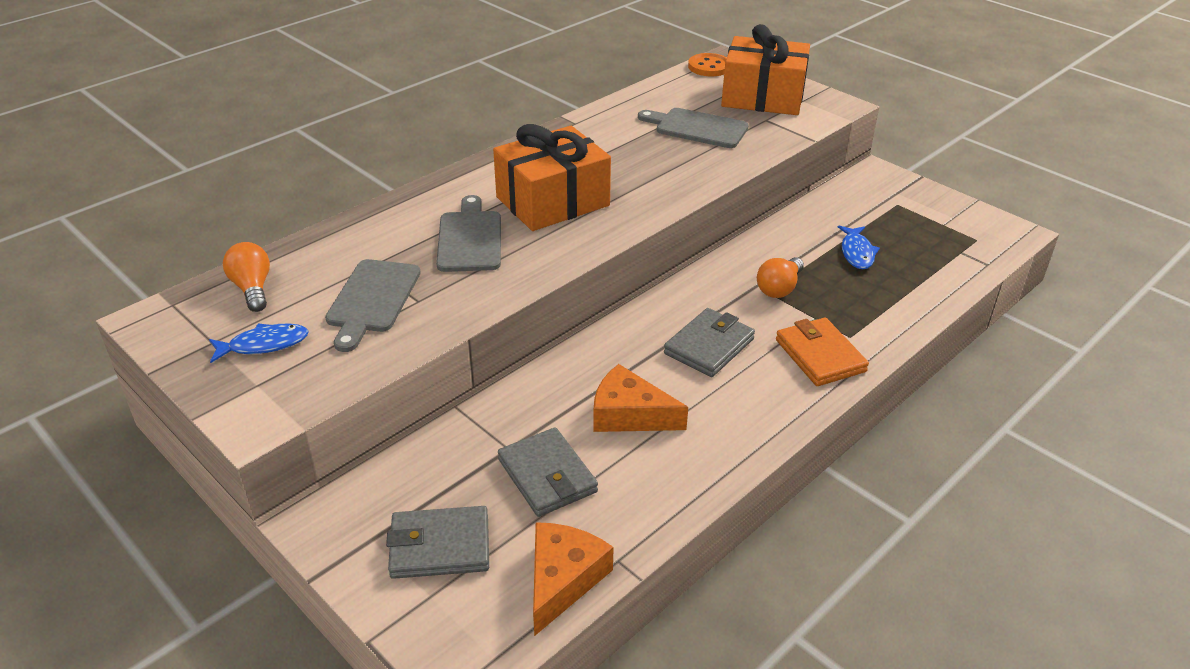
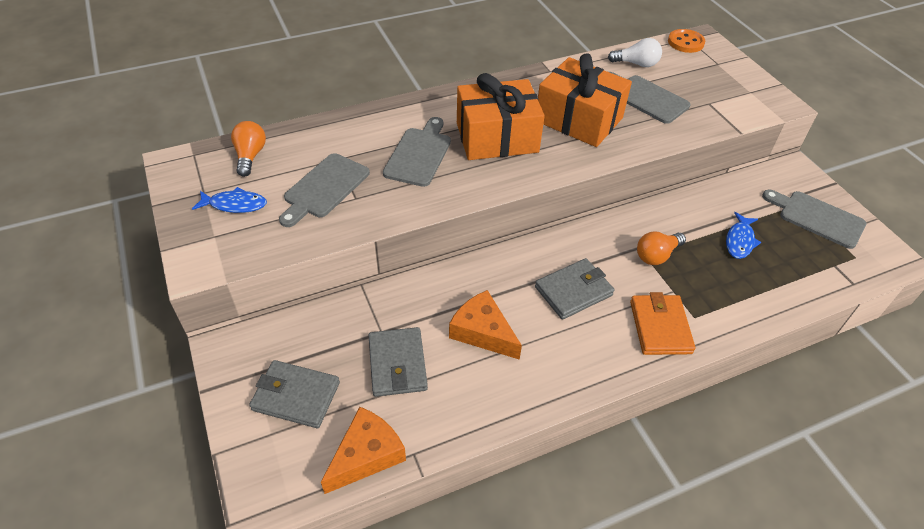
camera: 20 degrees right, 10 degrees up
orange gift [721,24,810,115] -> orange gift moved to [538,53,632,147]
none -> white light bulb [608,38,662,67]
none -> grey cutting board [762,190,867,249]

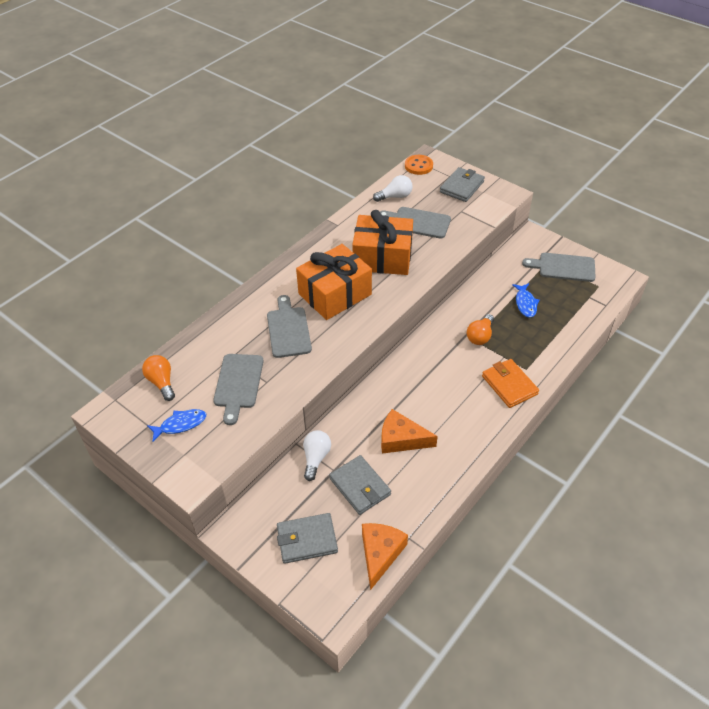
camera: 25 degrees left, 0 degrees up
grey wallet [535,258,614,320] -> grey wallet moved to [440,167,485,202]
none -> white light bulb [303,430,331,481]

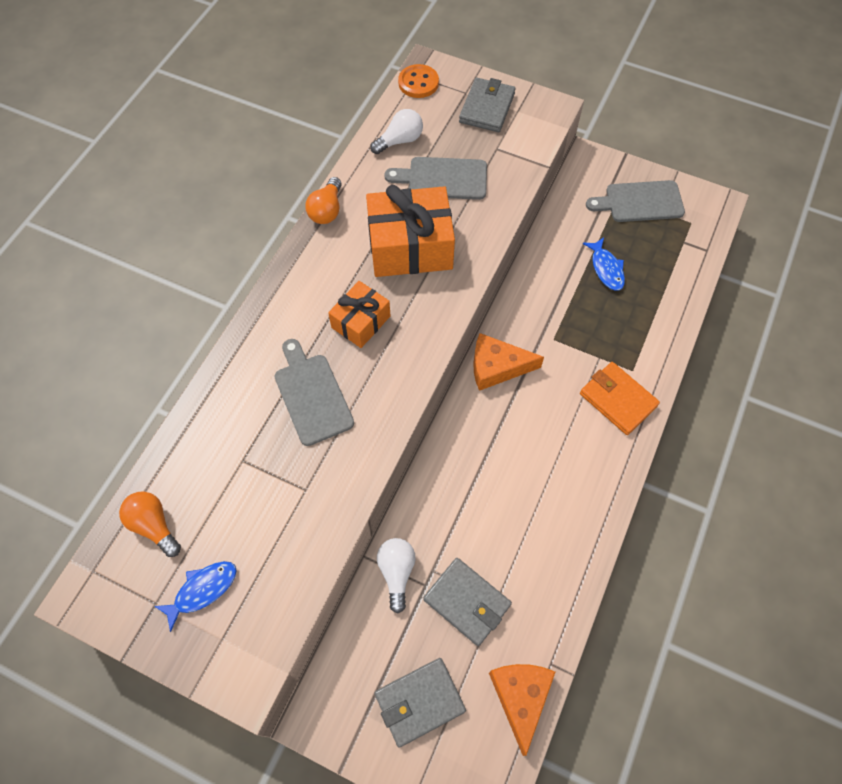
camera: 15 degrees left, 15 degrees up
grey cutting board [213,354,263,425] -> none
orange gift [296,244,372,320] -> orange gift [328,281,390,348], size x0.58
orange cheese [381,409,438,454] -> orange cheese moved to [474,333,544,391]
orange light bulb [467,314,494,345] -> orange light bulb moved to [305,177,342,224]

